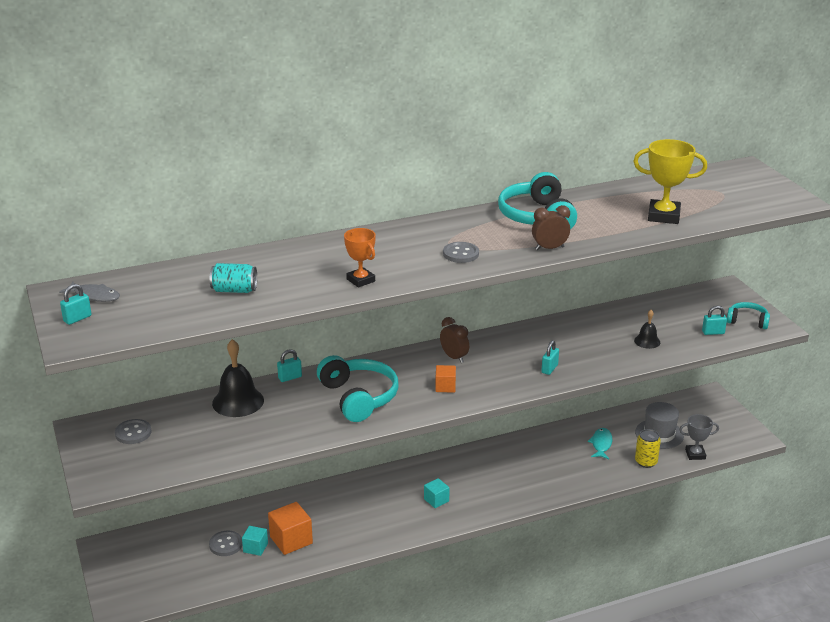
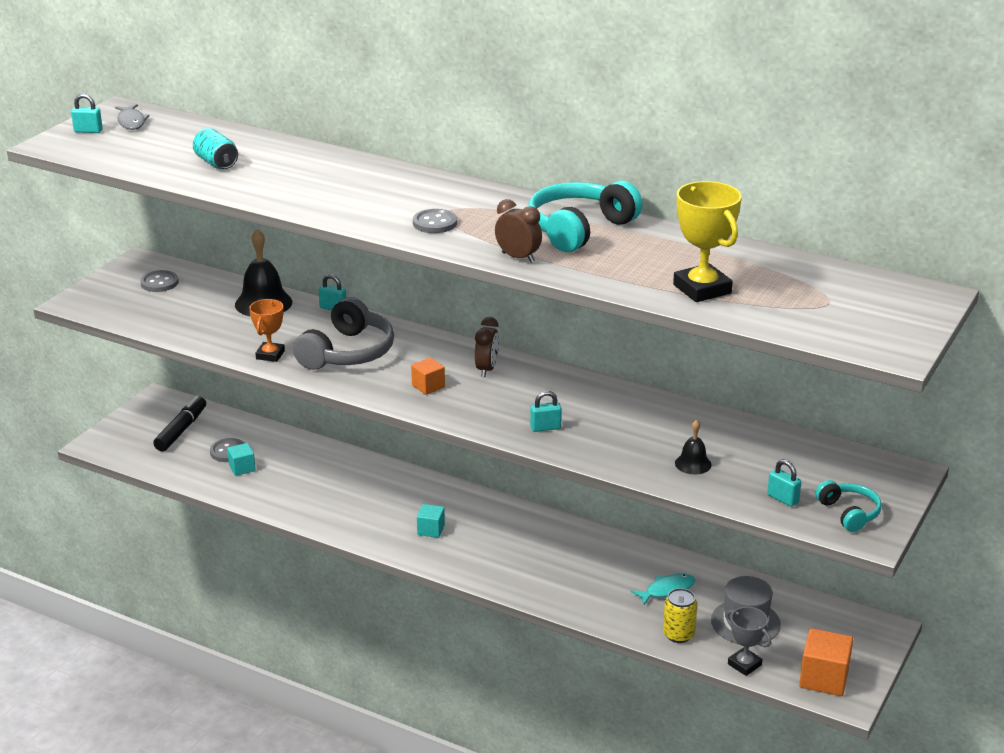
camera: 50 degrees right, 0 degrees up
orange cube [268,502,313,555] -> orange cube moved to [799,628,853,696]
turquoise headphones [317,355,399,422] -> grey headphones [293,297,394,370]
orange trophy [344,228,376,288] -> orange trophy moved to [249,299,285,362]
none -> black marker [153,396,206,451]

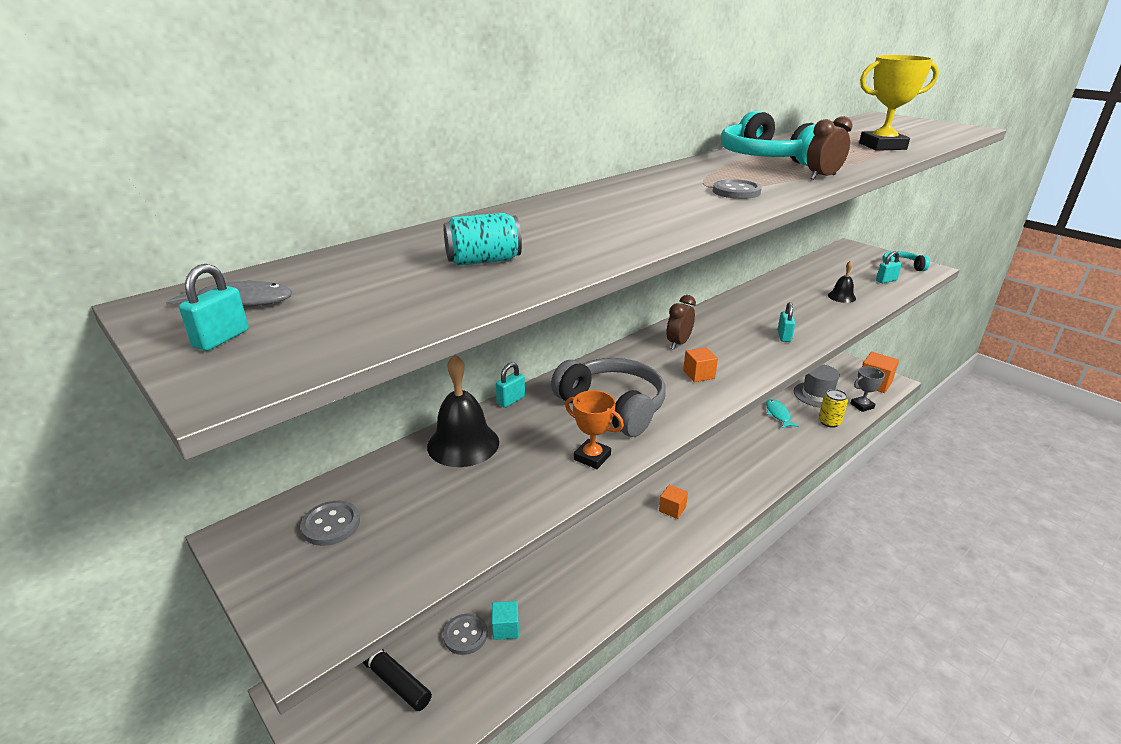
camera: 70 degrees left, 0 degrees up
turquoise cube [417,504,445,538] -> orange cube [659,485,688,519]
brown clock [475,317,499,377] -> brown clock turned 90 degrees counterclockwise [666,295,696,349]

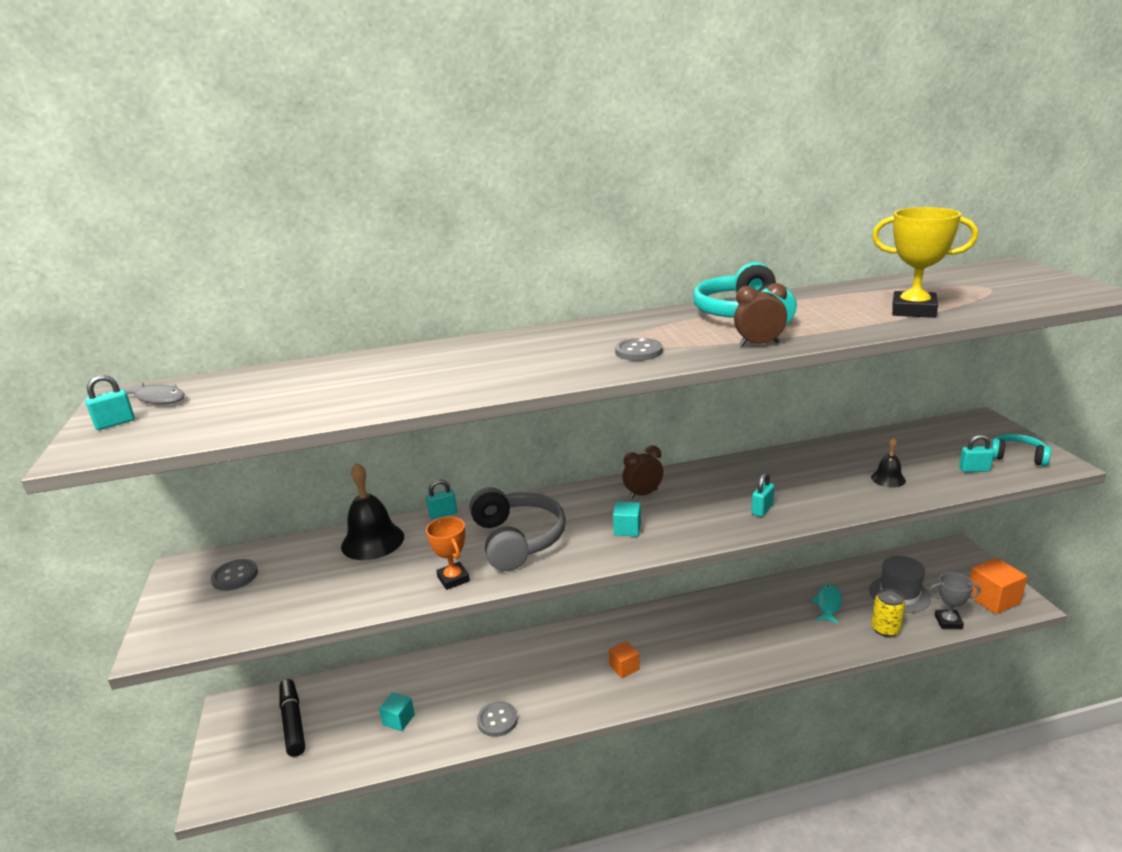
camera: 30 degrees right, 5 degrees down
turquoise can [443,213,522,266] -> none
grey button [443,614,488,655] -> grey button moved to [477,701,518,737]
orange cube [683,347,718,382] -> turquoise cube [613,502,641,536]

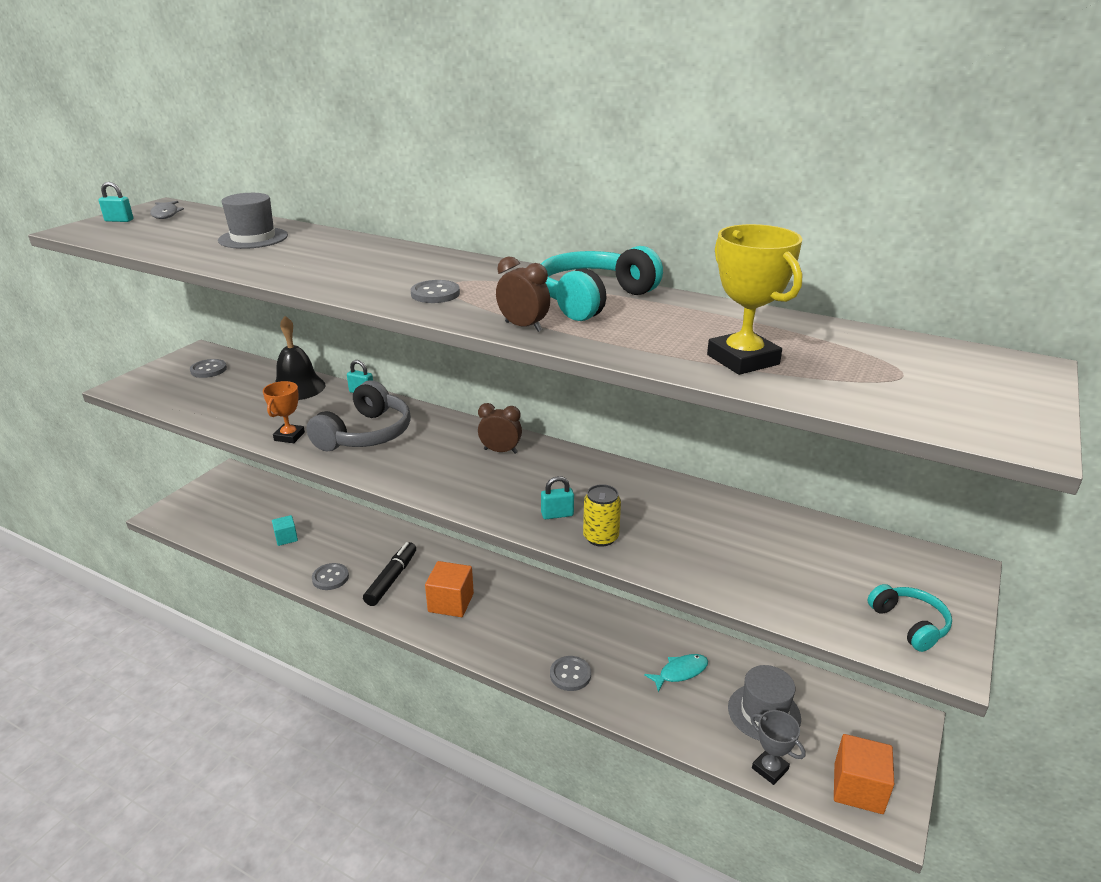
camera: 40 degrees right, 5 degrees up
black marker [279,679,305,757] -> black marker moved to [363,542,416,606]
orange cube [609,641,640,678] -> orange cube [425,561,474,617], size x1.68
turquoise cube [613,502,641,536] -> none
black bell [871,438,906,487] -> none
yellow can [871,589,905,637] -> yellow can moved to [583,484,621,547]
turquoise padlock [959,434,994,472] -> none
none -> grey hat [218,193,288,249]
none -> grey button [550,656,591,691]

